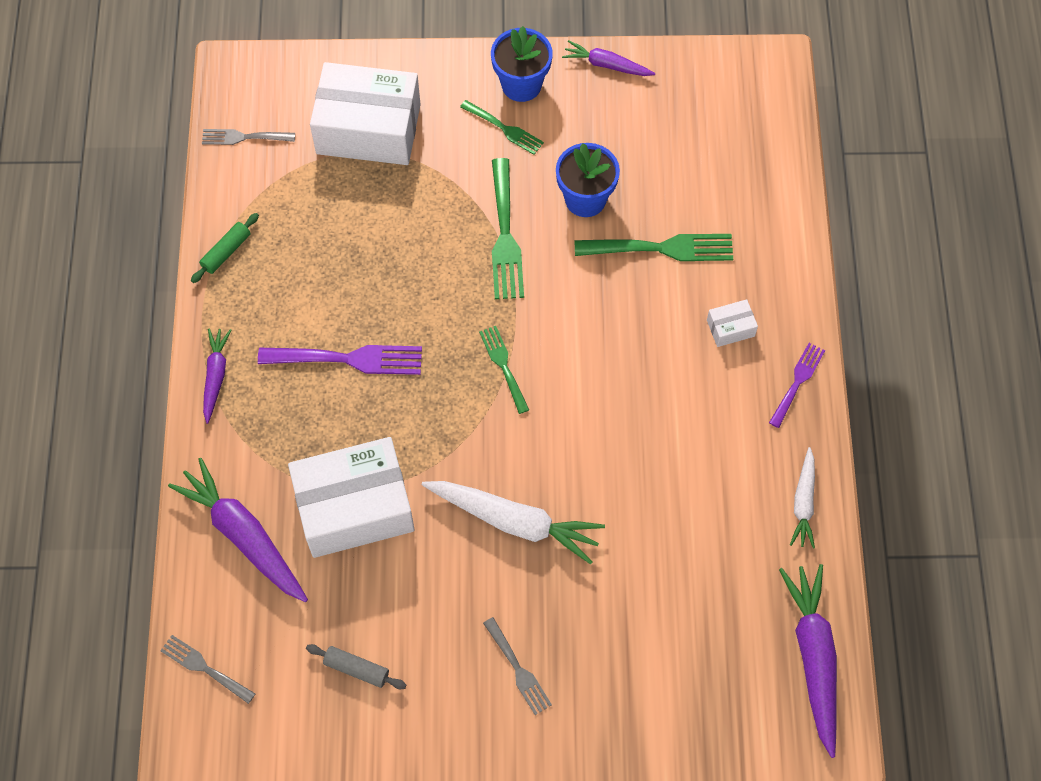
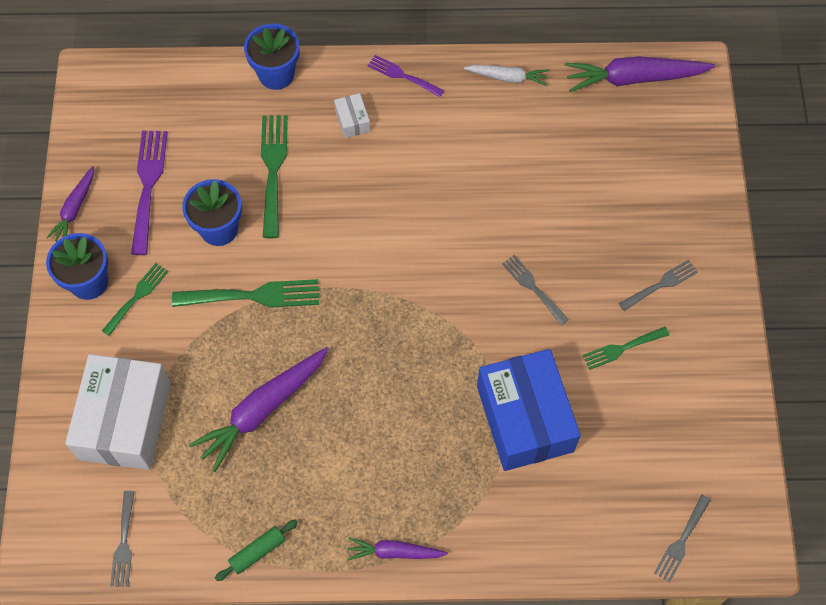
camera: 90 degrees left, 0 degrees up
purple carrot [168,458,308,602] -> purple carrot moved to [189,347,329,472]
green rolling pin [191,213,259,283] -> green rolling pin turned 75 degrees counterclockwise [215,520,298,581]
purple fork [258,345,422,375] -> purple fork moved to [131,131,168,255]
white box [288,437,415,558] -> blue box [477,349,581,471]
grey rolling pin [306,644,406,689] -> none
white carrot [422,481,605,564] -> grey fork [502,255,569,325]
green fork [479,326,529,414] -> green fork moved to [583,327,670,370]
none -> blue flower pot [244,23,300,90]

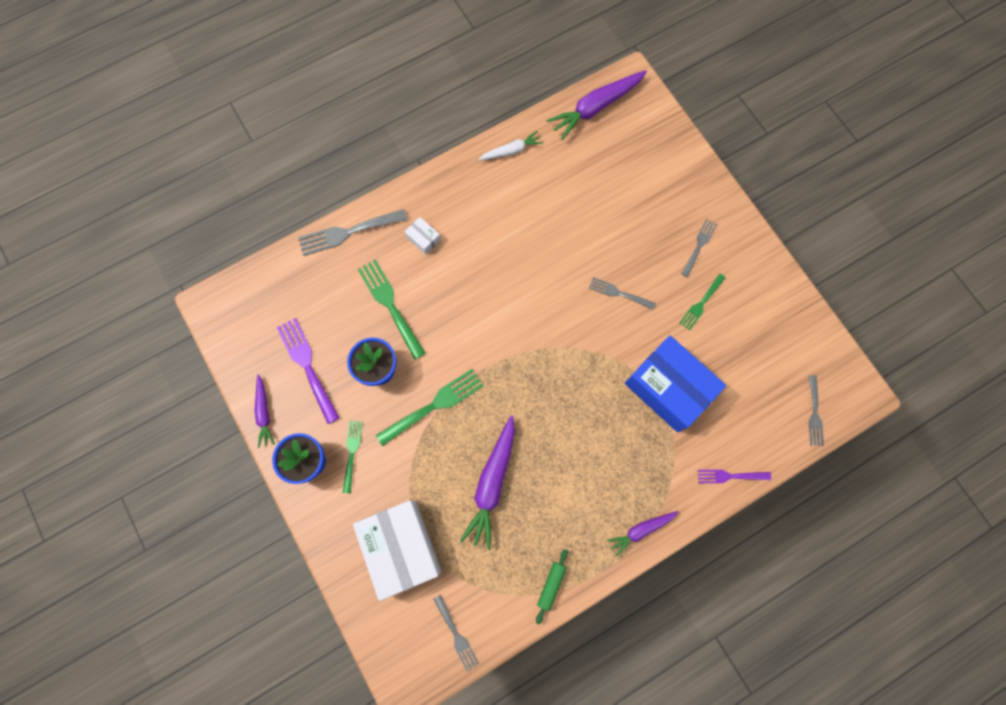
camera: 30 degrees left, 10 degrees up
blue flower pot [244,23,300,90] -> grey fork [298,209,407,256]
purple fork [368,55,444,97] -> purple fork moved to [698,470,771,483]

